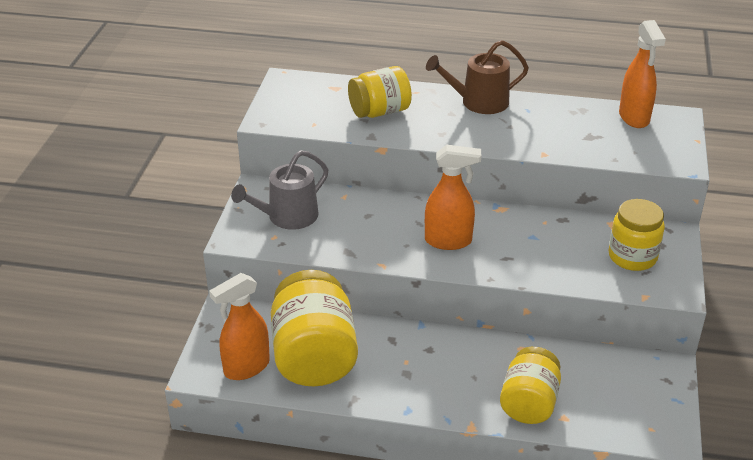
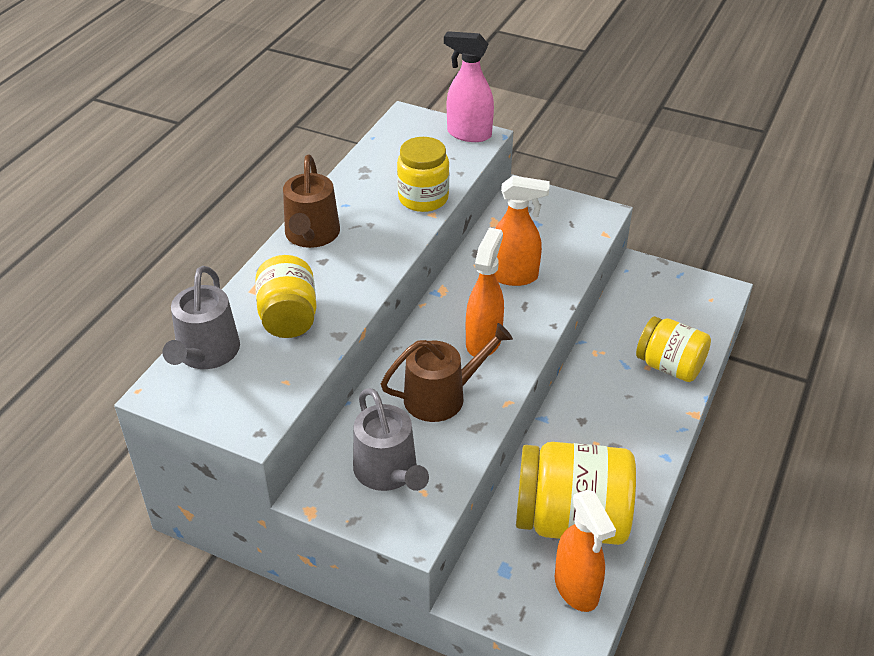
camera: 75 degrees left, 5 degrees up
yellow jar [609,199,665,271] -> yellow jar moved to [397,137,449,212]
orange spray bottle [619,20,666,128] -> orange spray bottle moved to [494,176,550,286]
none -> grey watering can [162,266,240,369]
none -> brown watering can [381,323,513,422]
none -> pink spray bottle [444,31,494,142]

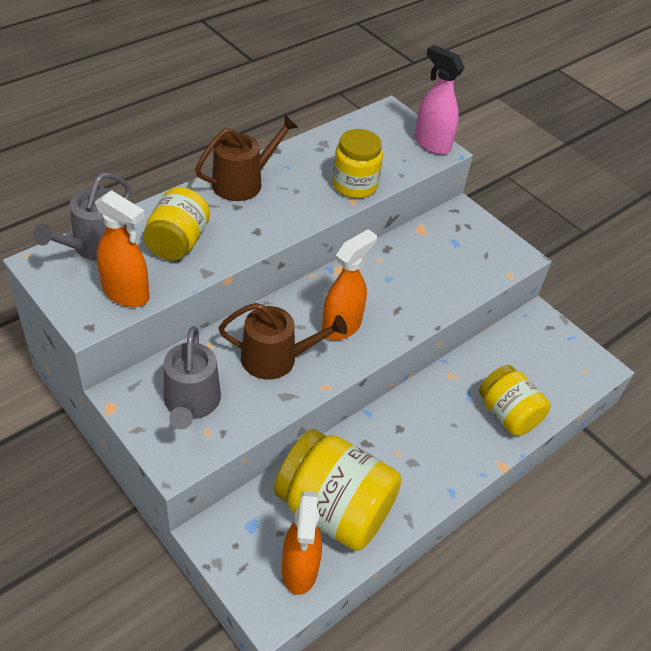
camera: 20 degrees right, 5 degrees up
brown watering can [283,154,340,248] -> brown watering can turned 150 degrees counterclockwise [195,115,299,201]
orange spray bottle [494,176,550,286] -> orange spray bottle moved to [95,190,149,307]

